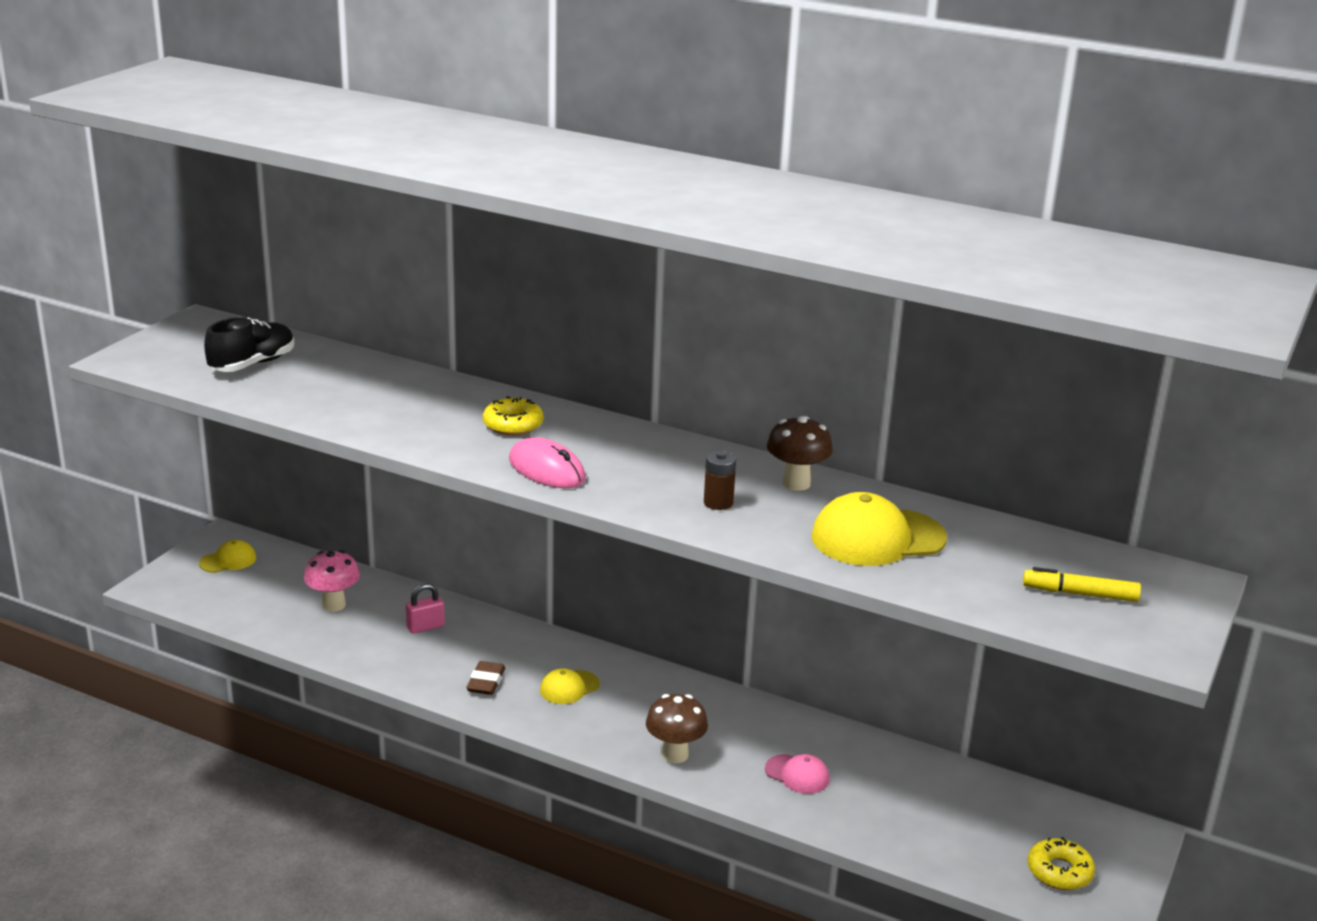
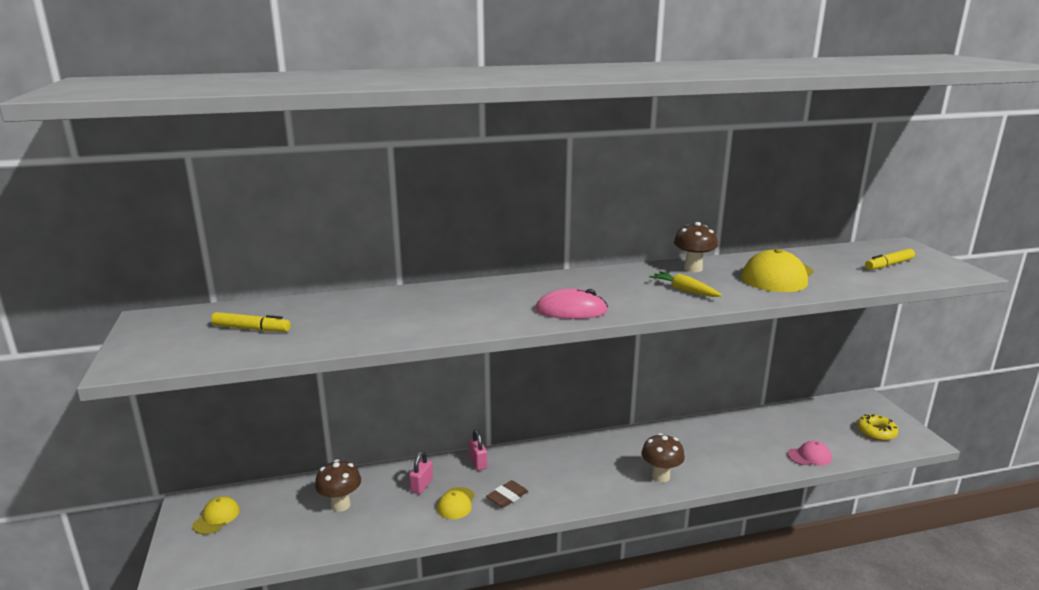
camera: 40 degrees left, 5 degrees down
black shoe [204,317,294,372] -> yellow marker [211,312,291,332]
pink mushroom [304,550,360,612] -> brown mushroom [315,459,361,512]
brown eraser [466,661,505,695] -> brown eraser turned 75 degrees clockwise [486,480,528,508]
yellow donut [483,396,544,435] -> none
yellow cap [540,668,600,704] -> yellow cap moved to [437,487,475,519]
brown battery [704,451,736,510] -> yellow carrot [649,271,722,297]
pink cap [765,754,830,794] -> pink cap moved to [787,441,832,466]
none -> pink padlock [468,430,487,471]

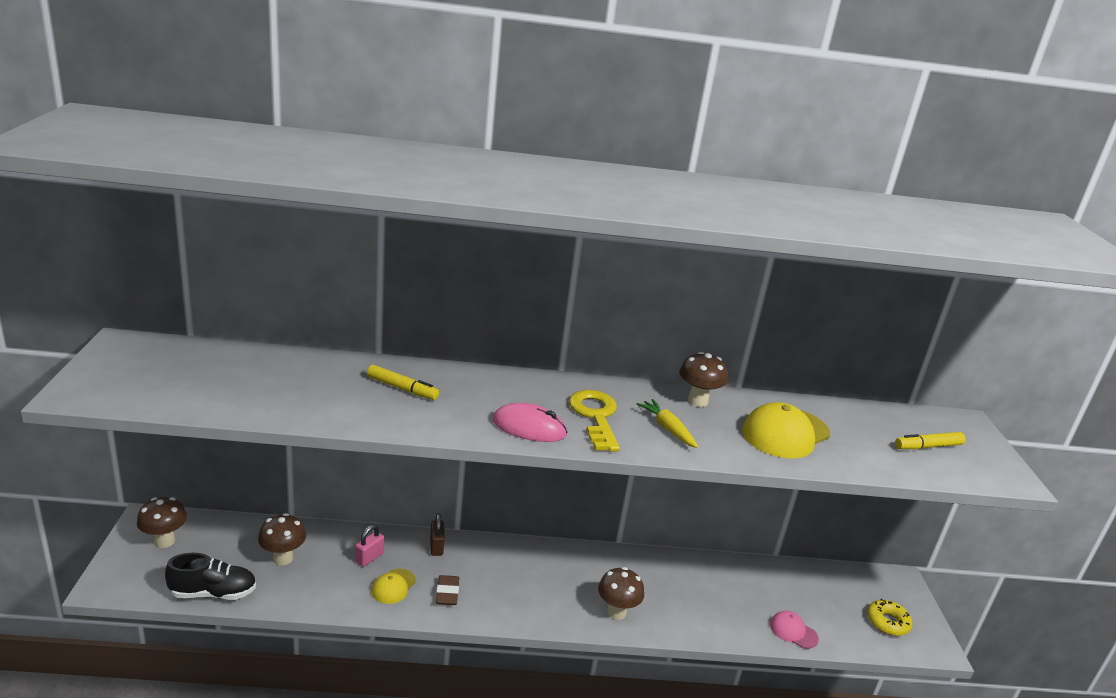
camera: 10 degrees right, 5 degrees up
yellow cap [192,496,240,534] -> brown mushroom [137,497,187,548]
yellow marker [211,312,291,332] -> yellow marker moved to [367,365,439,400]
pink padlock [468,430,487,471] -> brown padlock [430,513,445,556]
brown eraser [486,480,528,508] -> brown eraser turned 60 degrees counterclockwise [436,575,459,605]
pink cap [787,441,832,466] -> pink cap turned 150 degrees counterclockwise [770,611,819,649]
none -> black shoe [165,553,256,600]
none -> yellow key [569,390,620,452]

